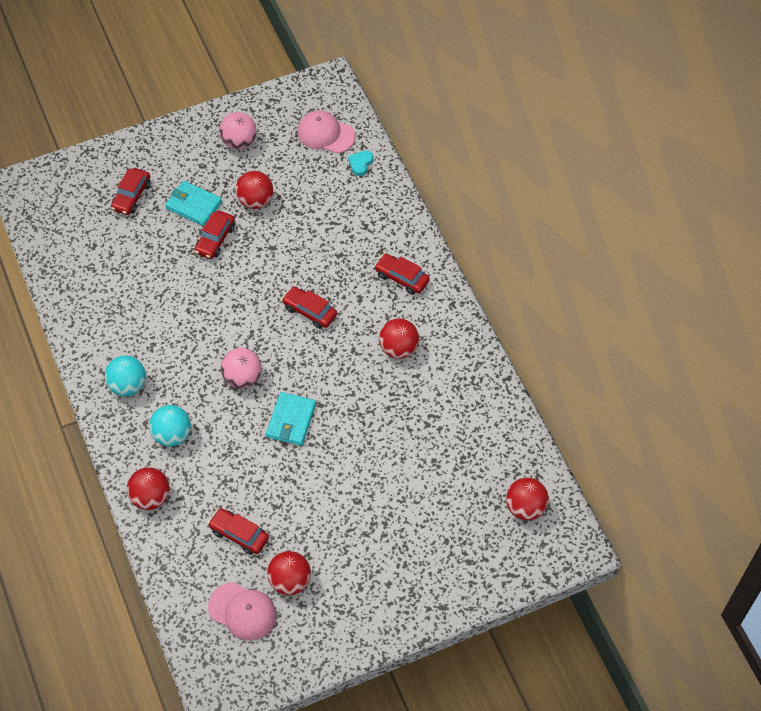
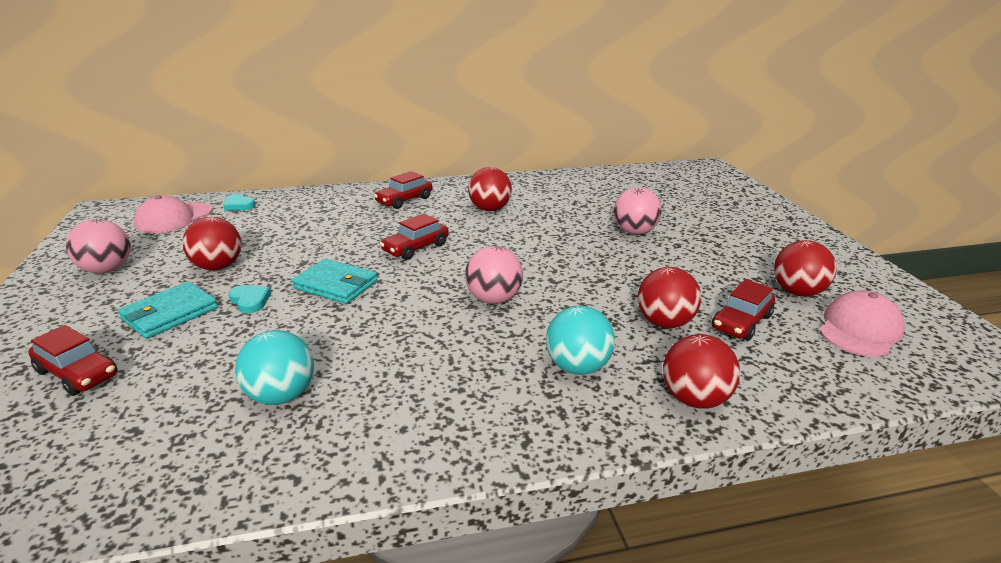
camera: 80 degrees left, 30 degrees down
turquoise ball [105,356,146,396] -> turquoise ball moved to [235,330,314,405]
red car [194,211,235,259] -> turquoise heart [228,285,271,313]
turquoise wallet [266,392,316,446] -> turquoise wallet moved to [292,259,378,304]
red ball [506,478,549,520] -> red ball moved to [638,267,701,328]
none -> pink ball [614,187,662,235]

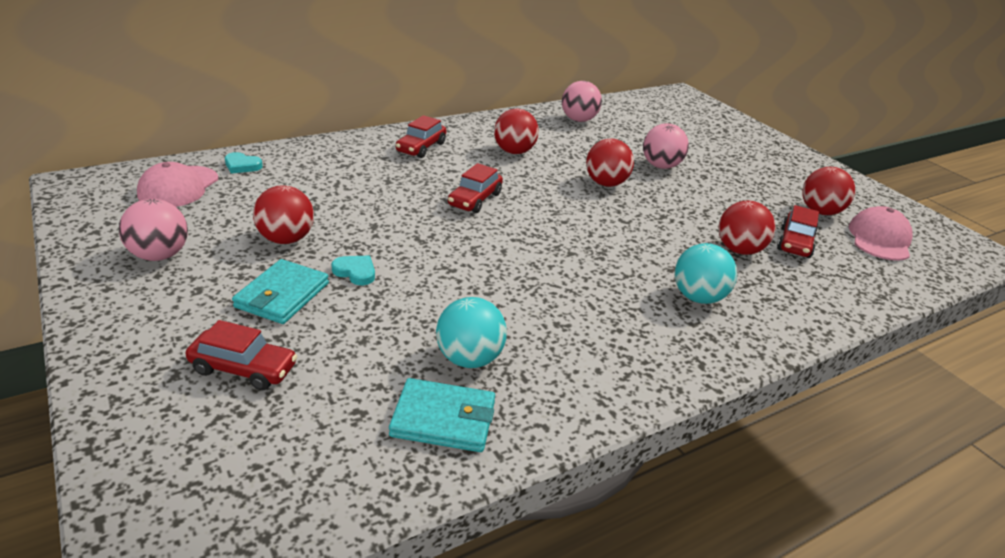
camera: 20 degrees left, 5 degrees up
turquoise wallet [292,259,378,304] -> turquoise wallet moved to [389,378,495,452]
pink ball [465,246,523,304] -> pink ball moved to [562,81,602,122]
red ball [663,334,740,409] -> red ball moved to [586,139,634,187]

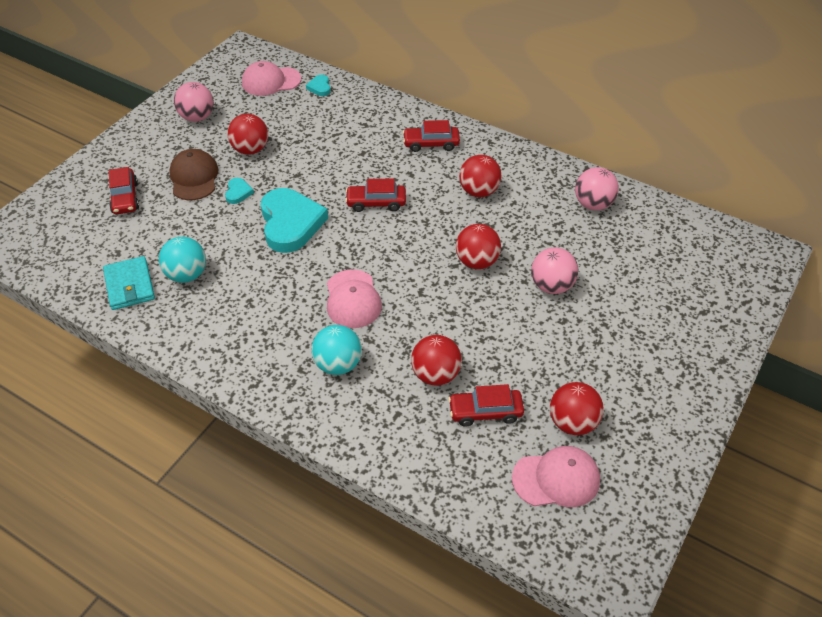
camera: 65 degrees right, 15 degrees up
turquoise wallet [232,259,329,324] -> brown cap [169,149,218,200]
none -> turquoise heart [261,188,328,253]
none -> pink cap [327,269,382,328]

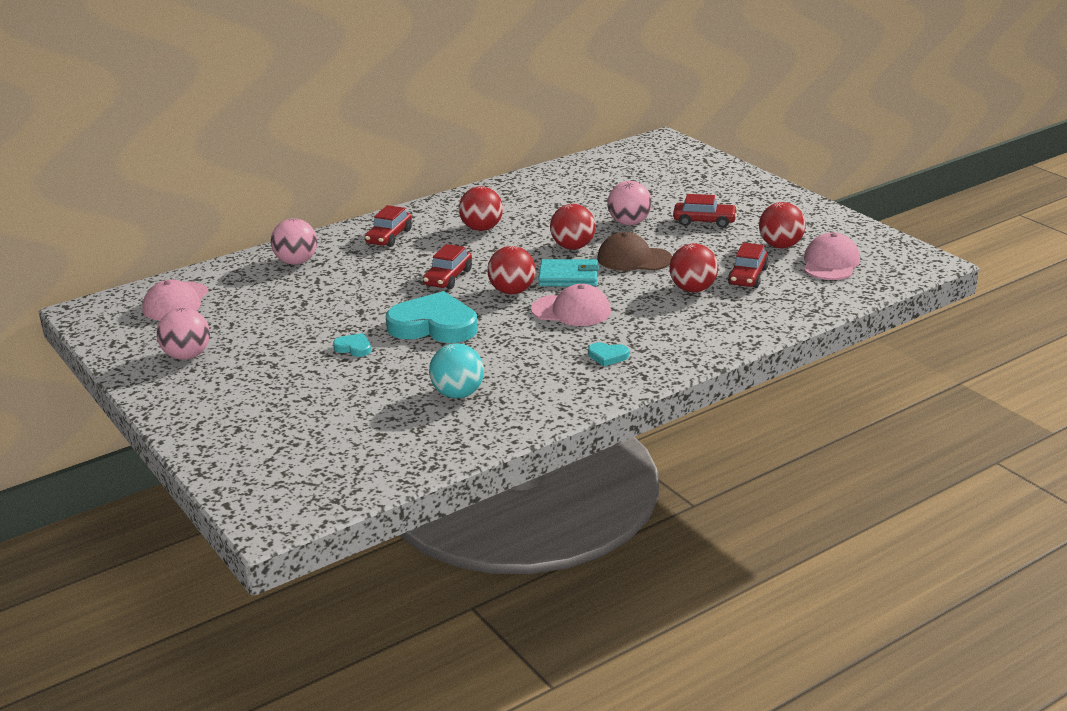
camera: 65 degrees left, 20 degrees down
turquoise wallet [103,256,155,310] -> turquoise wallet moved to [538,259,599,287]
red car [109,167,139,214] -> red car moved to [673,194,738,228]
brown cap [169,149,218,200] -> brown cap moved to [597,232,672,271]
red ball [227,114,268,155] -> red ball moved to [487,246,536,294]
turquoise heart [306,75,331,96] -> turquoise heart moved to [588,342,629,366]
turquoise ball [311,325,362,375] -> none
pink ball [575,167,619,210] -> pink ball moved to [271,218,317,265]

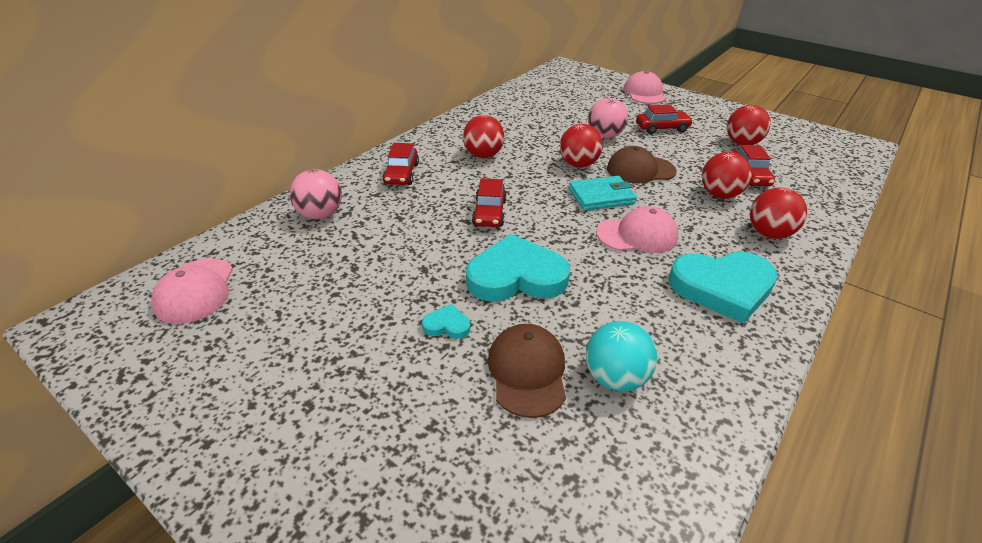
camera: 20 degrees left, 10 degrees up
pink ball [157,308,210,360] -> none
red ball [487,246,536,294] -> red ball moved to [750,188,807,239]
turquoise heart [588,342,629,366] -> turquoise heart [668,252,778,324], size x2.33
pink cap [804,233,860,280] -> pink cap moved to [623,71,666,104]
none -> brown cap [488,324,566,418]

